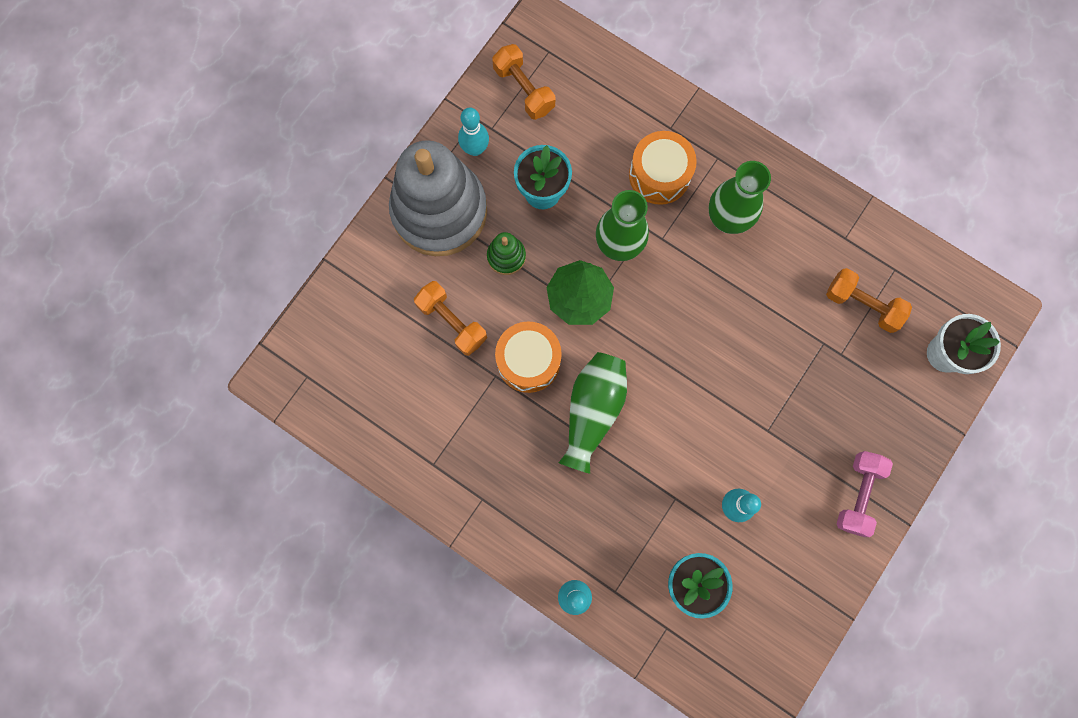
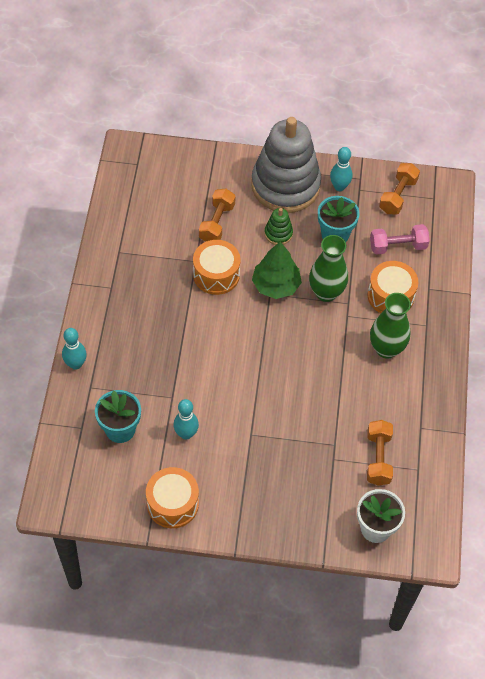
camera: 60 degrees right, 20 degrees down
green vase [558,352,627,474] -> none
pink dumbbell [837,451,893,537] -> pink dumbbell moved to [370,224,430,255]
none -> orange drum [146,467,199,528]

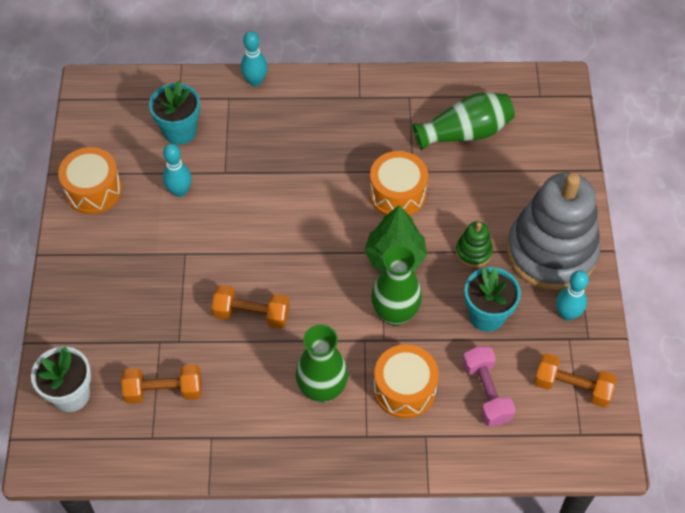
camera: 85 degrees right, 0 degrees up
orange dumbbell [199,189,236,242] -> orange dumbbell moved to [212,285,290,329]
none -> green vase [412,93,515,151]

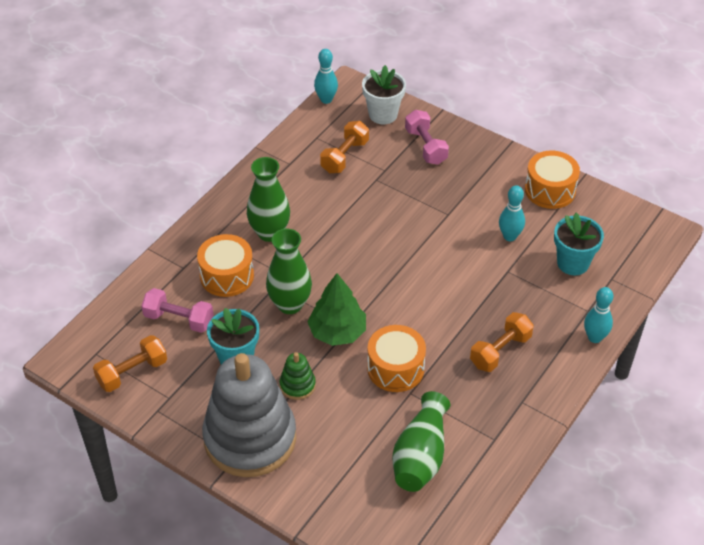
camera: 125 degrees right, 10 degrees down
orange dumbbell [212,285,290,329] -> orange dumbbell moved to [470,312,534,372]
turquoise bowling pin [556,270,589,321] -> turquoise bowling pin moved to [314,49,338,104]
none -> pink dumbbell [405,110,449,165]

